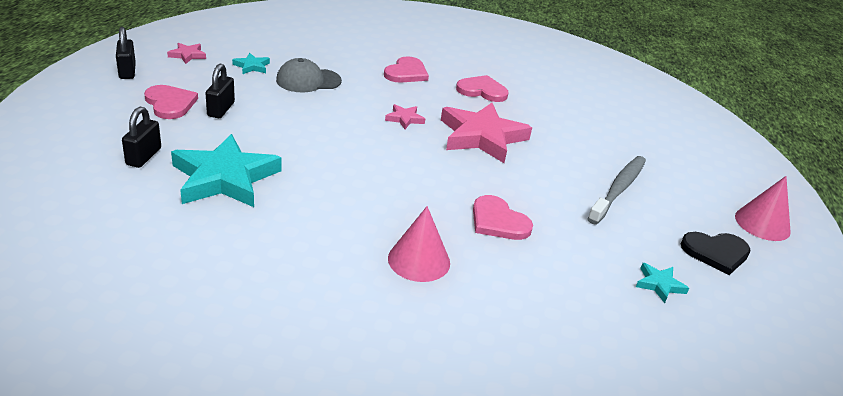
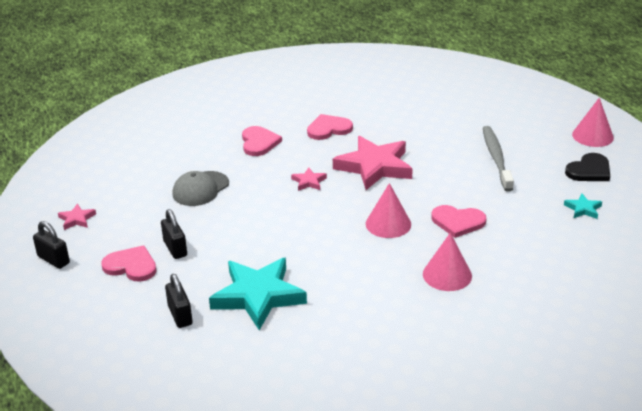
camera: 30 degrees left, 0 degrees up
turquoise star [232,53,270,74] -> none
none -> pink cone [366,183,411,238]

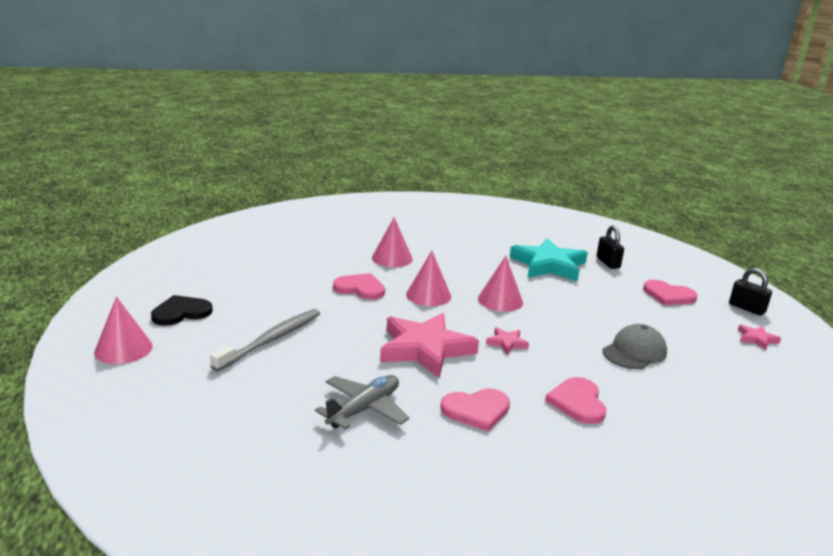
camera: 175 degrees left, 10 degrees down
black padlock [161,209,187,259] -> none
grey toothbrush [483,126,514,192] -> grey toothbrush turned 150 degrees counterclockwise [210,309,320,371]
turquoise star [564,194,602,219] -> none
none -> grey plane [315,375,409,429]
none -> pink cone [478,256,523,312]

